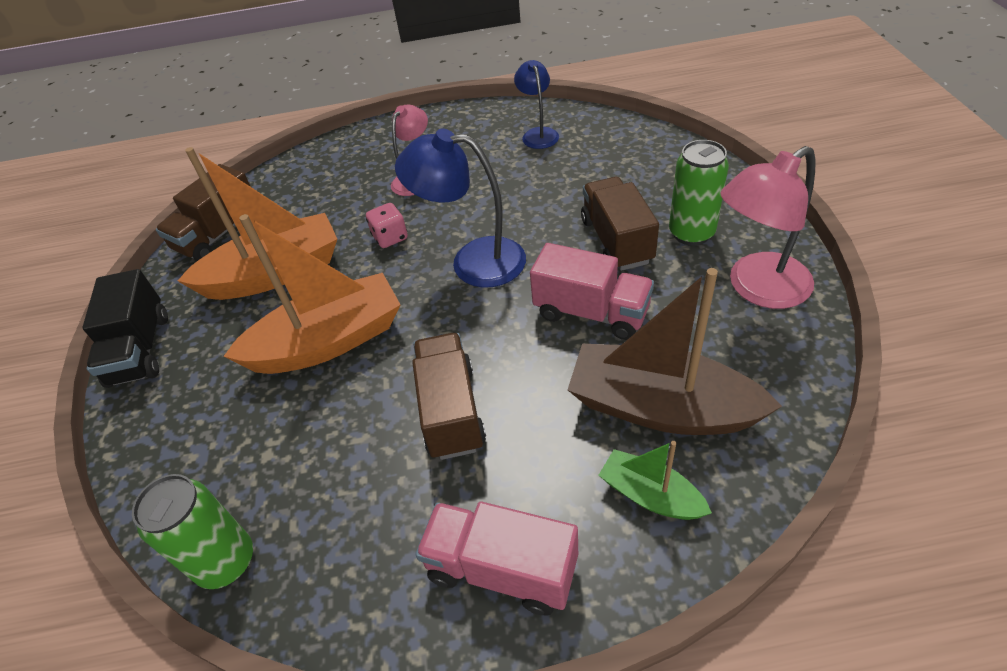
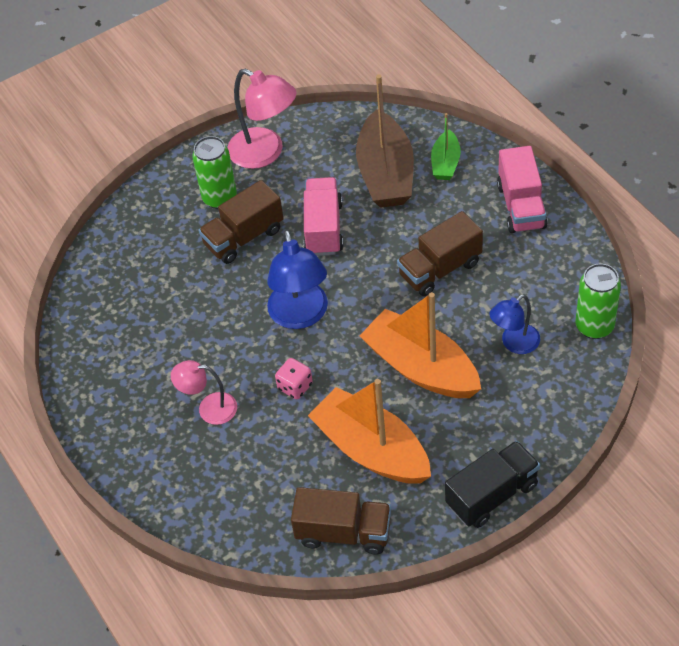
camera: 115 degrees left, 5 degrees up
blue lamp [514,60,559,149] -> blue lamp moved to [490,294,540,354]

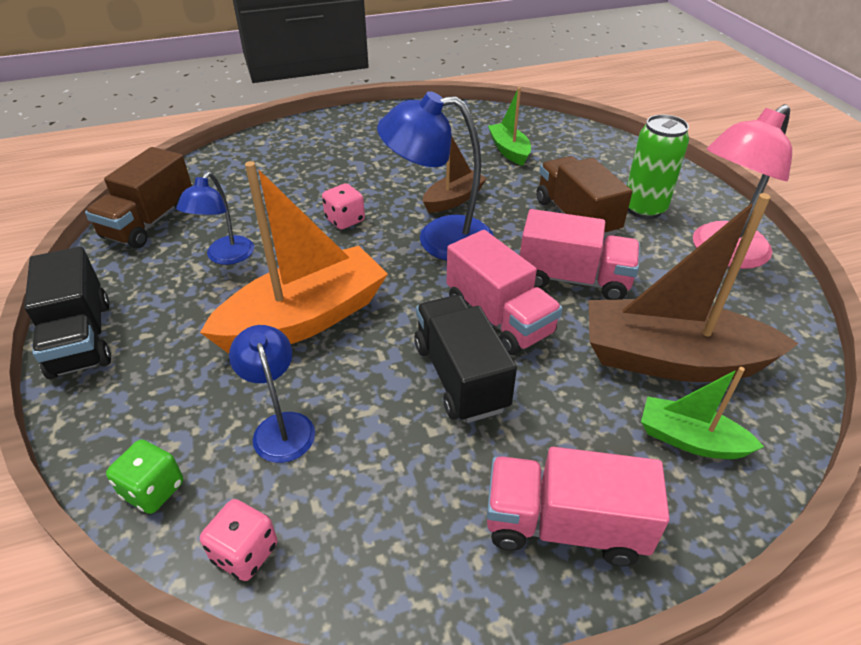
camera: 100 degrees right, 10 degrees down
pink lamp [171,360,237,425] -> none
orange boat [308,379,431,484] -> blue lamp [176,172,254,265]
brown truck [397,211,483,296] -> black truck [414,295,517,423]
green can [575,263,621,339] -> pink dice [200,499,277,581]
none -> green dice [106,440,183,514]
none -> brown boat [423,137,487,213]
none -> pink truck [446,230,563,355]
none -> green boat [488,87,531,166]

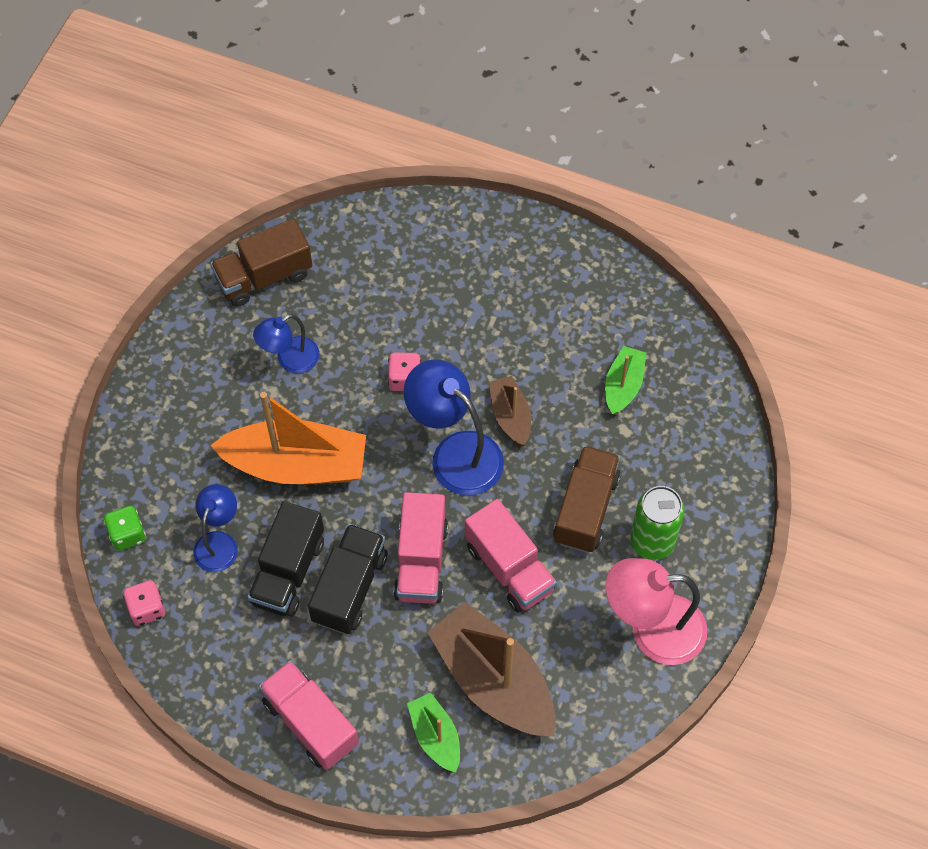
camera: 40 degrees right, 20 degrees up
black truck [24,246,111,379] -> black truck moved to [247,501,324,617]
brown boat [423,137,487,213] -> brown boat turned 105 degrees counterclockwise [489,376,531,446]

